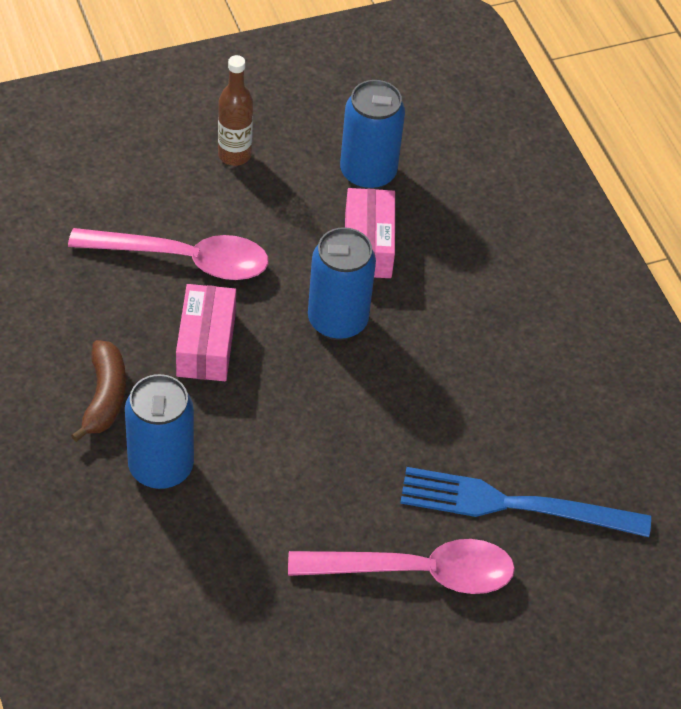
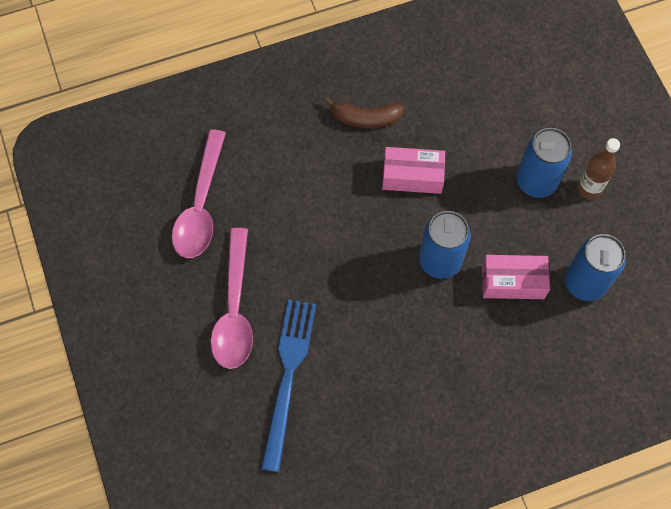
camera: 95 degrees right, 15 degrees up
pink spoon [68,228,269,280] -> pink spoon moved to [172,130,226,258]
blue can [125,374,194,489] -> blue can moved to [516,128,572,198]

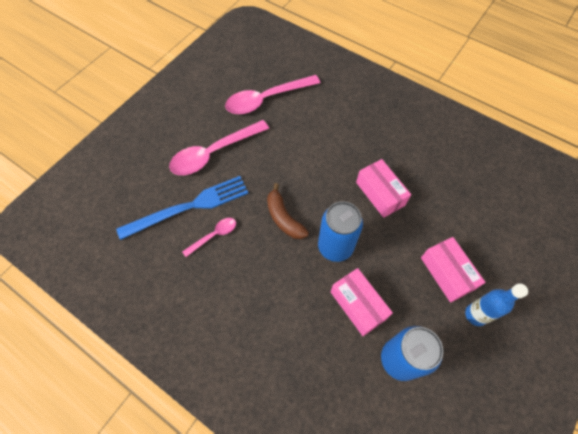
camera: 55 degrees right, 5 degrees down
brown banana [324,97,404,128] -> brown banana moved to [267,183,309,239]
blue can [516,128,572,198] -> pink box [421,237,485,302]
brown bottle [577,138,620,200] -> blue bottle [465,283,528,326]
none -> pink spoon [182,218,236,257]

